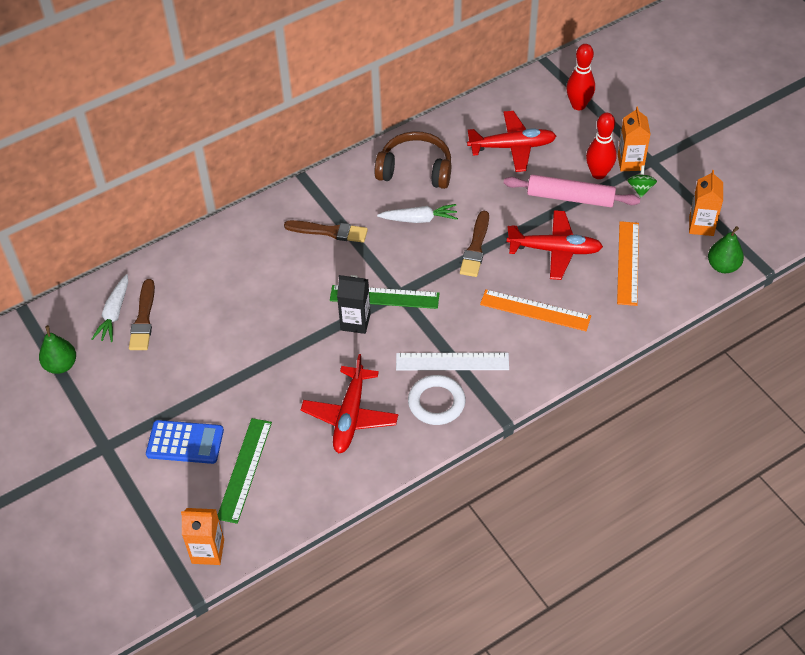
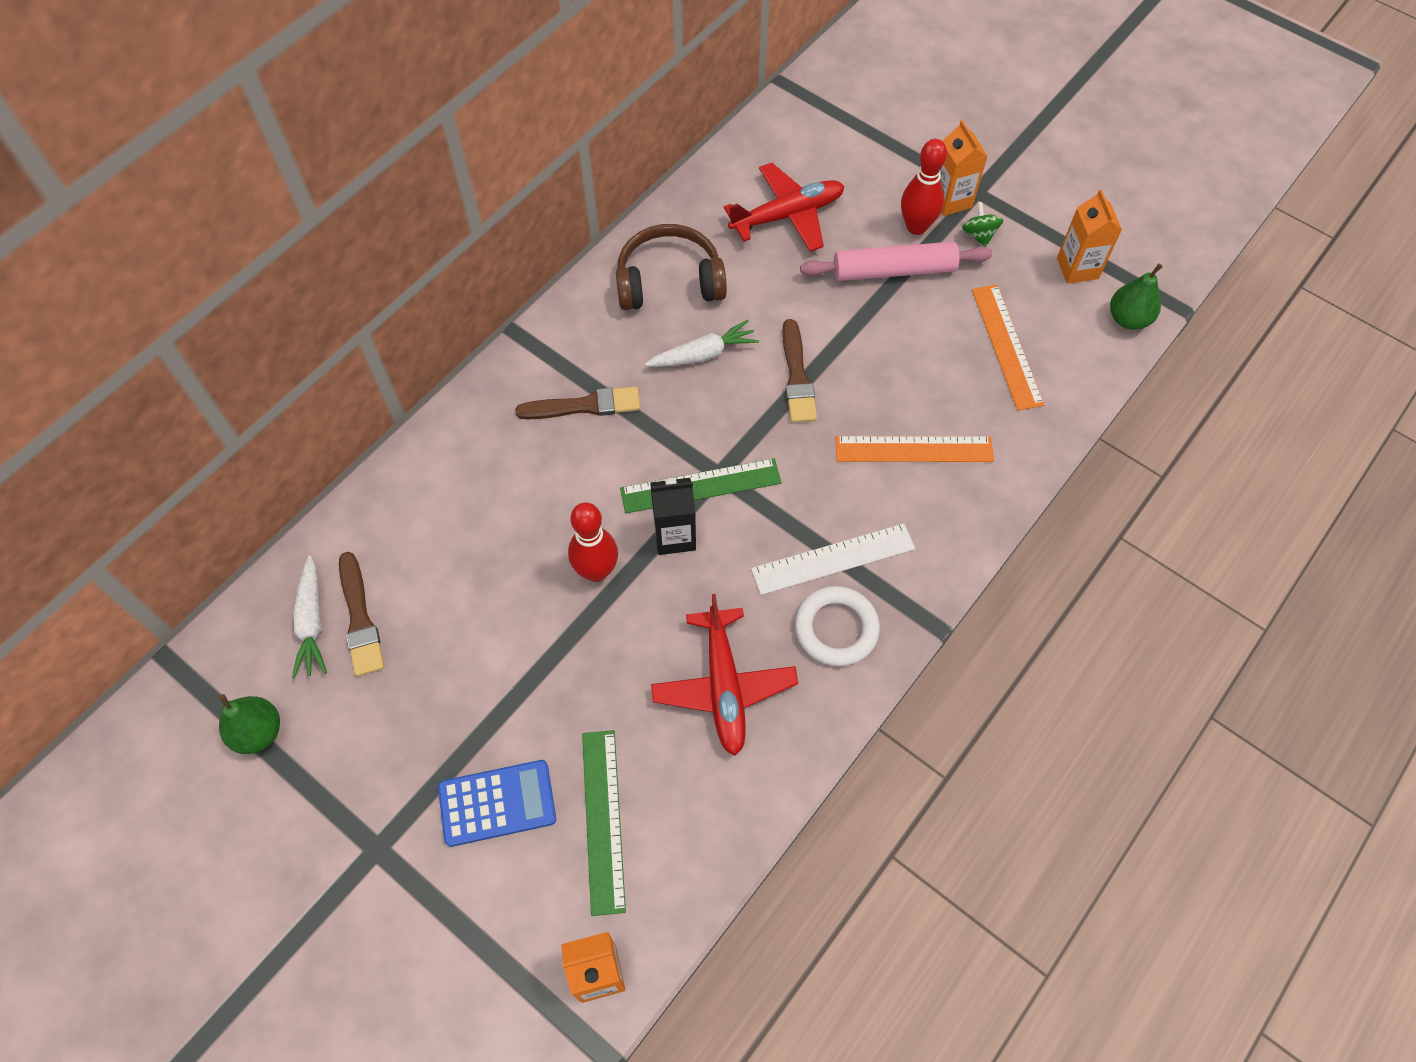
camera: 20 degrees left, 10 degrees up
red plane [507,210,603,280] -> none
red bowling pin [566,44,595,110] -> red bowling pin moved to [568,503,618,582]

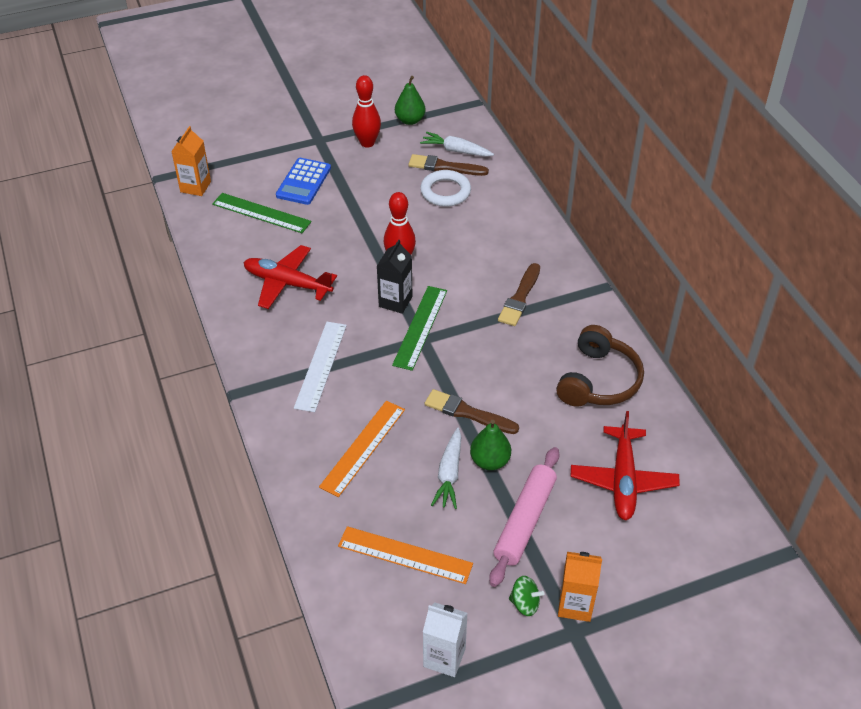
camera: 120 degrees right, 15 degrees down
white carrot [645,320,759,367] -> white carrot moved to [431,428,461,509]
white ring [795,586,880,666] -> white ring moved to [420,170,471,207]
red bowling pin [901,139,947,235] -> red bowling pin moved to [352,75,381,147]
orange carton [1057,189,1122,284] -> white carton [423,602,468,677]
green pear [1110,264,1163,330] -> green pear moved to [470,420,511,470]

